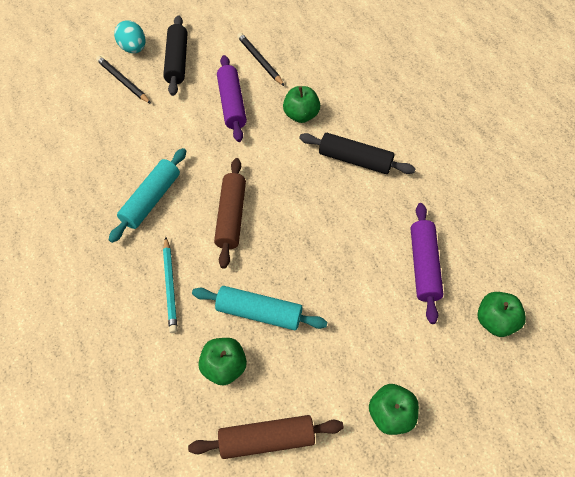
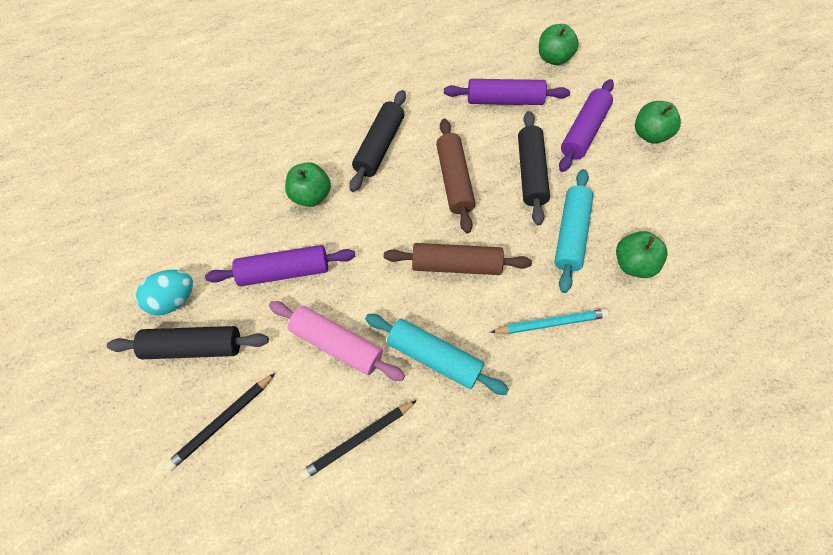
camera: 90 degrees left, 5 degrees up
turquoise egg [114,20,145,53] -> turquoise egg moved to [136,270,193,315]
brown rolling pin [188,415,344,459] -> brown rolling pin moved to [436,119,476,233]
black pencil [237,33,284,86] -> black pencil moved to [300,400,417,480]
none -> pink rolling pin [269,301,405,381]
none -> black rolling pin [518,111,550,226]
none -> purple rolling pin [559,79,614,172]

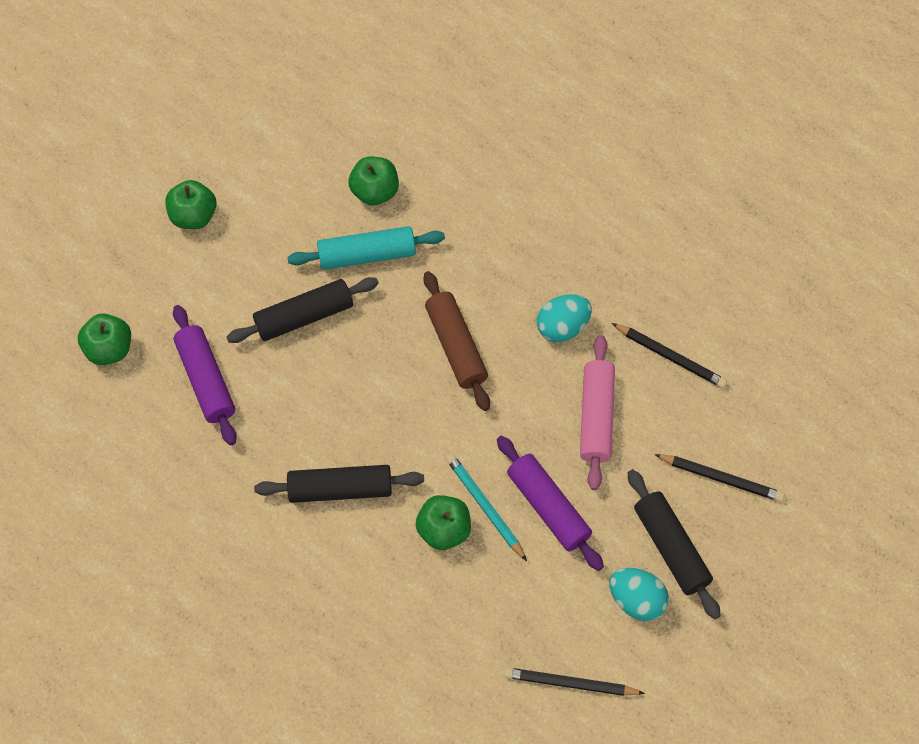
camera: 115 degrees left, 0 degrees up
turquoise rolling pin [365,314,509,395] -> turquoise egg [537,294,592,342]
brown rolling pin [436,119,476,233] -> none
turquoise pencil [490,309,609,334] -> turquoise pencil moved to [446,454,527,561]
purple rolling pin [559,79,614,172] -> none
none -> black pencil [504,667,645,696]

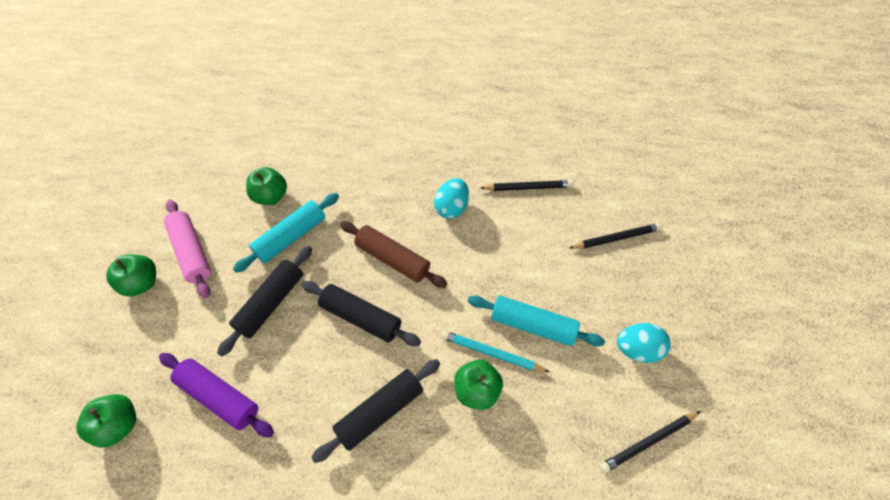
camera: 35 degrees left, 5 degrees down
purple rolling pin [497,436,604,571] -> turquoise rolling pin [468,296,605,347]
pink rolling pin [580,335,615,490] -> pink rolling pin moved to [164,199,211,299]
black rolling pin [628,469,721,619] -> black rolling pin moved to [301,281,421,346]

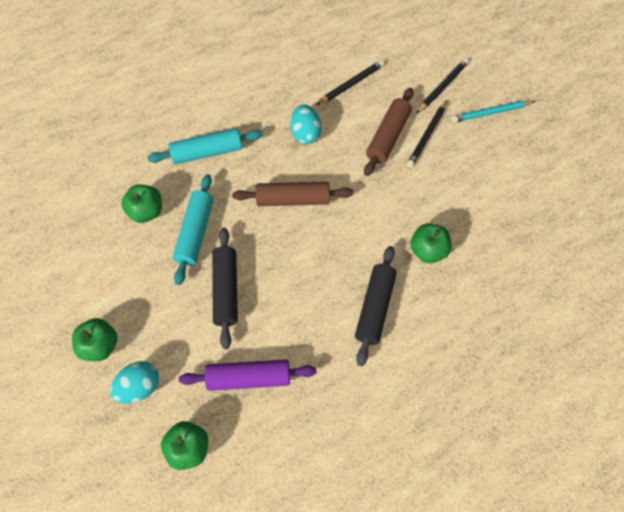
camera: 35 degrees left, 5 degrees up
pink rolling pin [164,199,211,299] -> none
black rolling pin [301,281,421,346] -> none
turquoise pencil [441,331,549,372] -> turquoise pencil moved to [451,100,535,123]
turquoise rolling pin [468,296,605,347] -> turquoise rolling pin moved to [147,128,263,164]
black pencil [600,411,701,473] -> black pencil moved to [407,100,447,168]
turquoise egg [617,323,671,362] -> turquoise egg moved to [110,361,159,404]
none -> brown rolling pin [364,88,413,176]

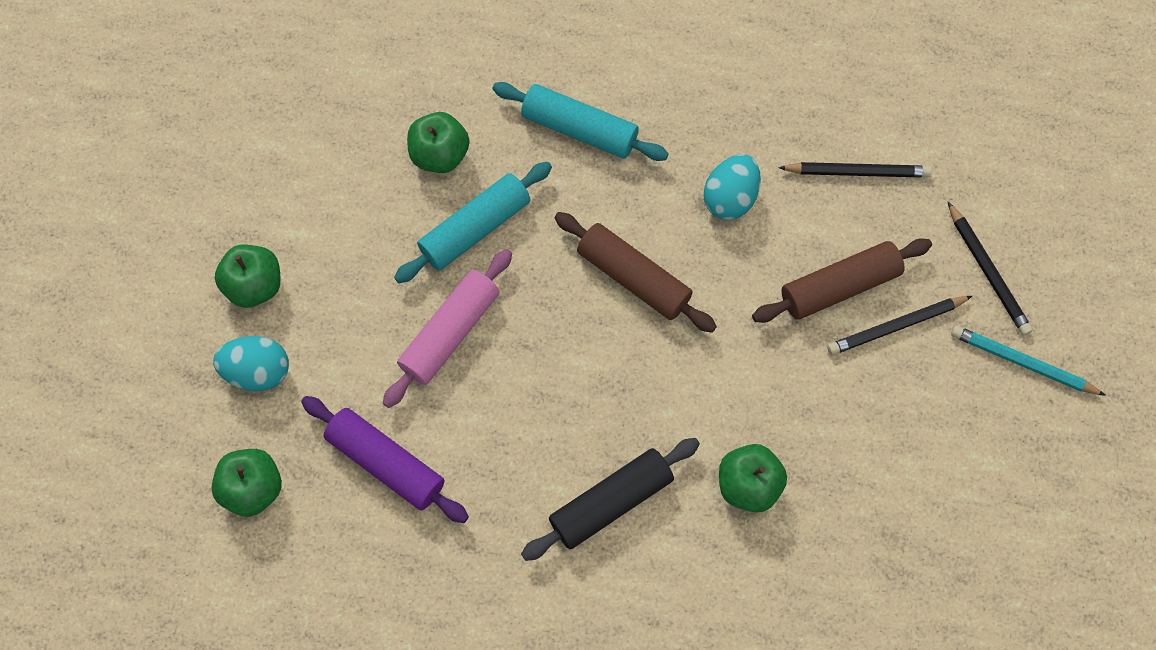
camera: 40 degrees right, 5 degrees up
black rolling pin [212,228,238,349] -> pink rolling pin [383,249,512,408]
black pencil [416,58,469,114] -> black pencil turned 75 degrees clockwise [948,202,1033,336]

